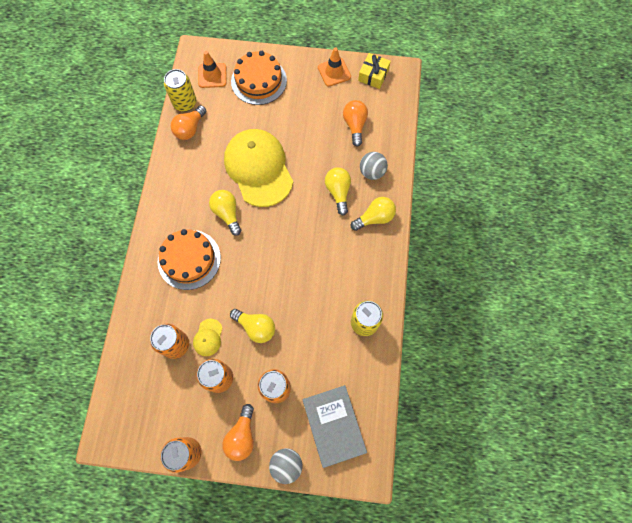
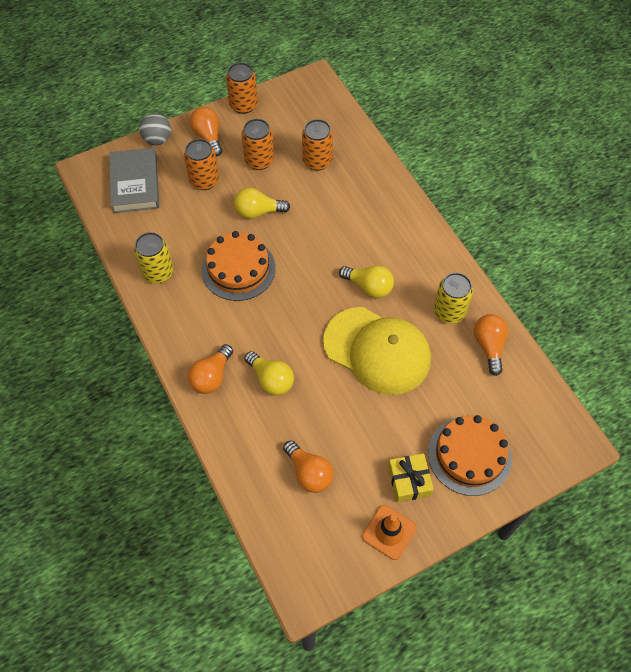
camera: 145 degrees right, 10 degrees down
orange cake [157,229,221,290] -> orange cake moved to [202,231,276,301]
yellow can [164,69,196,112] -> yellow can moved to [434,273,473,324]
yellow cap [193,319,222,356] -> none
orange traffic cone [198,51,226,88] -> none
grey book [303,385,367,468] -> grey book turned 45 degrees clockwise [109,148,159,213]
yellow light bulb [351,197,396,231] -> orange light bulb [188,344,233,394]
yellow gift [358,53,391,89] -> yellow gift moved to [388,453,434,503]
grey ball [360,152,388,180] -> none

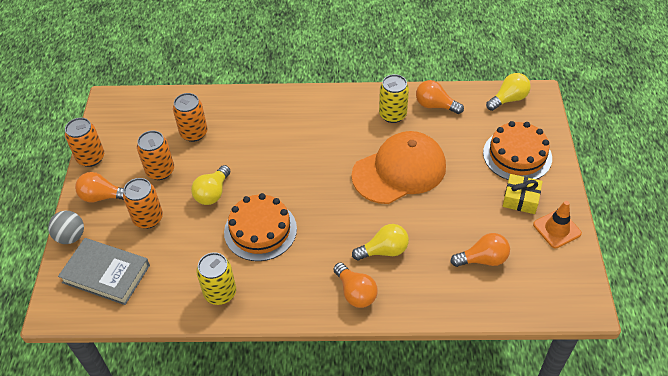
camera: 60 degrees left, 10 degrees down
yellow cap [323,307,431,395] -> orange cap [351,131,446,204]
yellow light bulb [339,265,394,298] -> yellow light bulb moved to [486,73,531,111]

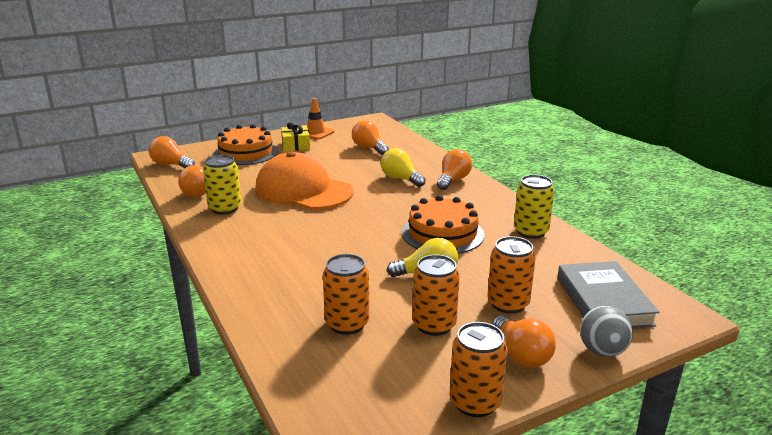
camera: 120 degrees left, 25 degrees down
yellow light bulb [486,73,531,111] -> orange light bulb [148,136,195,168]

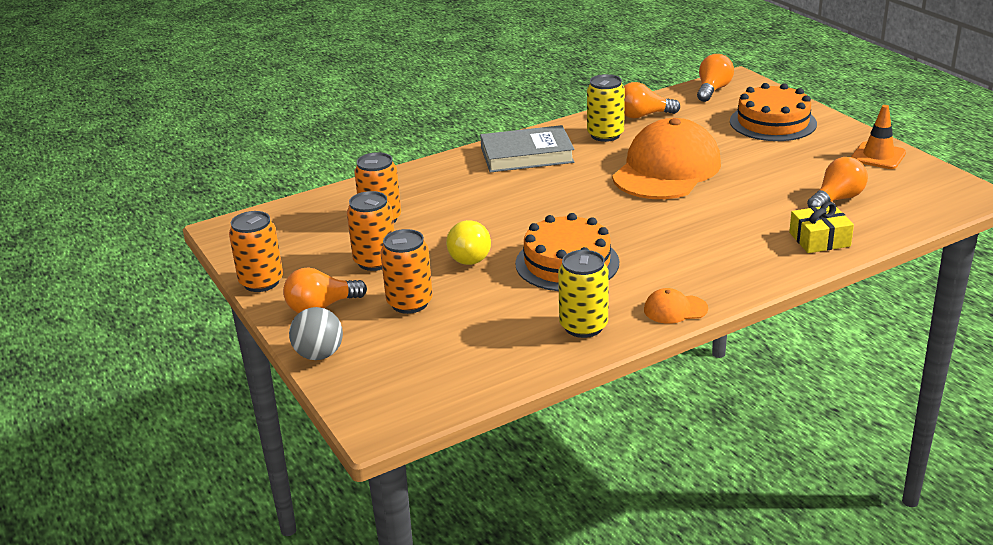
camera: 90 degrees right, 5 degrees up
yellow gift [281,122,310,152] -> yellow gift moved to [789,202,854,253]
yellow light bulb [381,148,426,187] -> none
orange light bulb [437,149,472,190] -> none
grey book [557,261,660,328] -> grey book moved to [480,125,574,172]
none -> orange cap [644,288,708,324]

